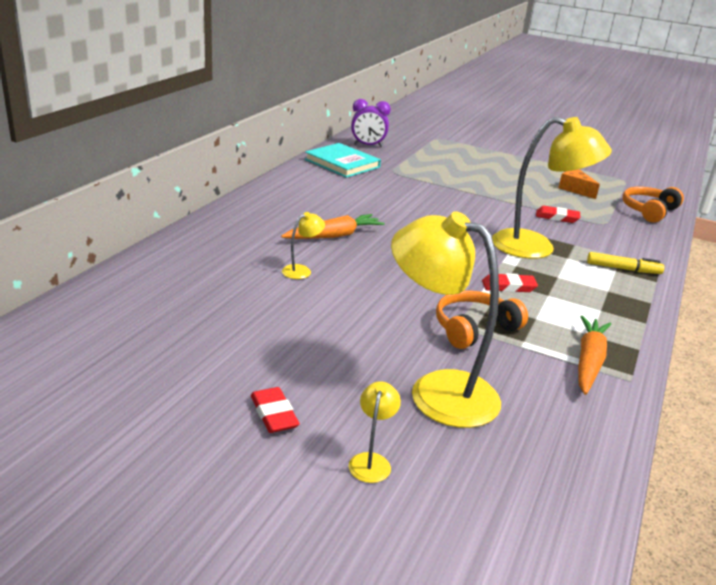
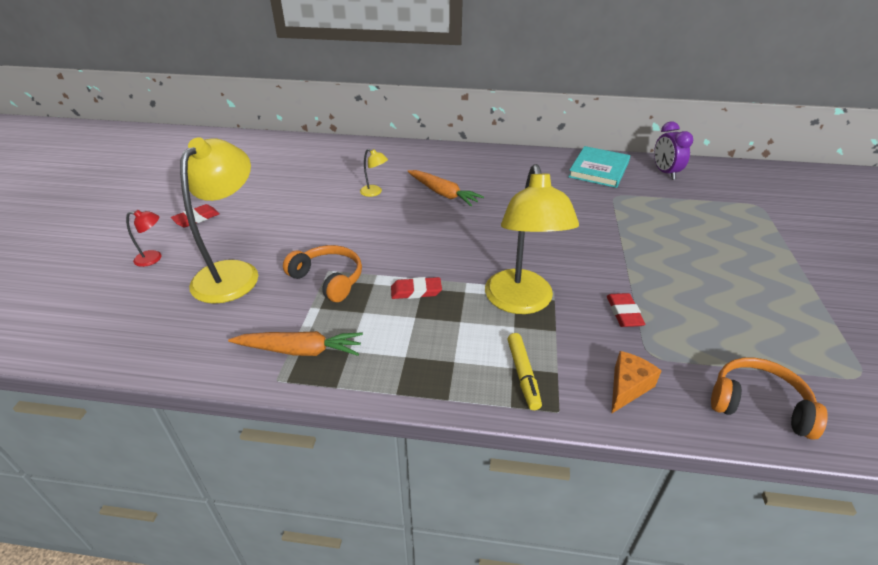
camera: 75 degrees right, 10 degrees up
yellow lamp [349,381,401,483] -> red lamp [126,210,162,267]
red eraser [482,273,538,292] -> red eraser turned 75 degrees counterclockwise [391,277,442,299]
orange cheese [559,169,600,199] -> orange cheese moved to [611,351,662,414]

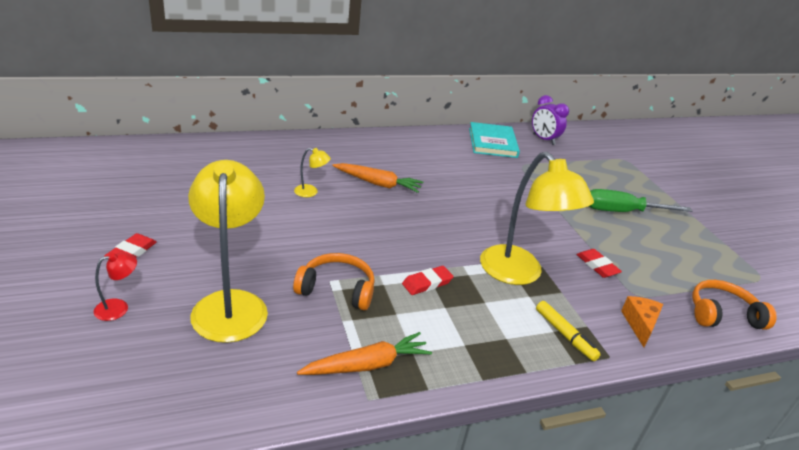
camera: 30 degrees left, 5 degrees down
none -> green screwdriver [589,189,692,212]

